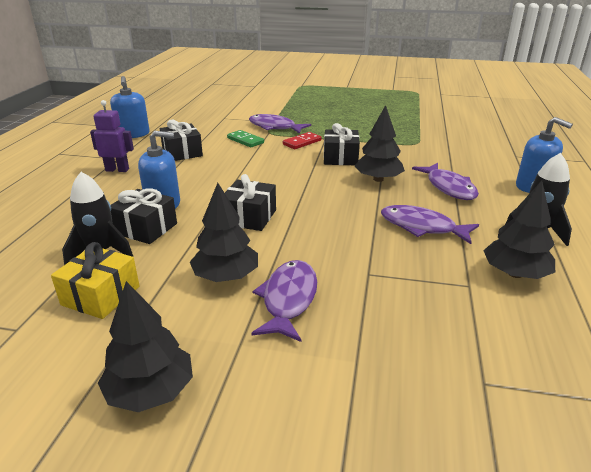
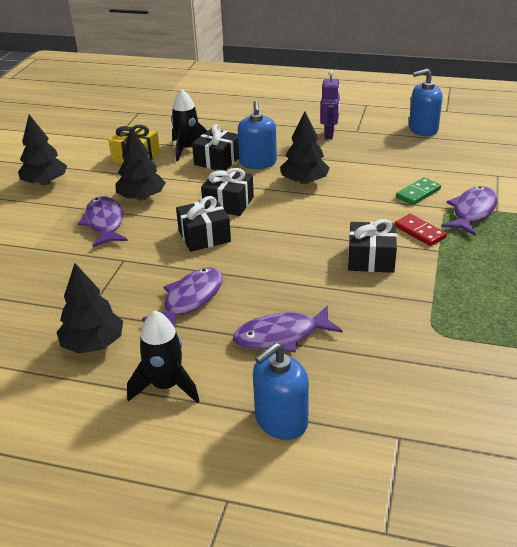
camera: 95 degrees right, 5 degrees up
black gift [160,120,203,161] -> black gift moved to [176,196,231,252]
purple fish [251,260,317,342] -> purple fish turned 120 degrees counterclockwise [77,196,128,247]
black tree [354,105,405,182] -> black tree moved to [280,112,330,184]

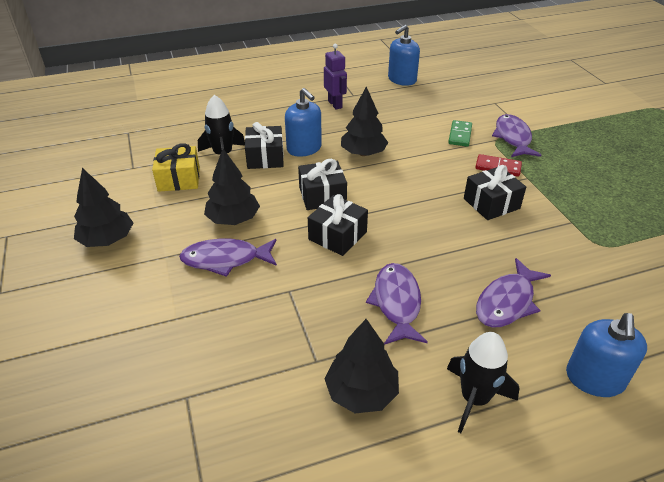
camera: 35 degrees left, 5 degrees up
purple fish [77,196,128,247] -> purple fish turned 45 degrees counterclockwise [179,239,277,277]

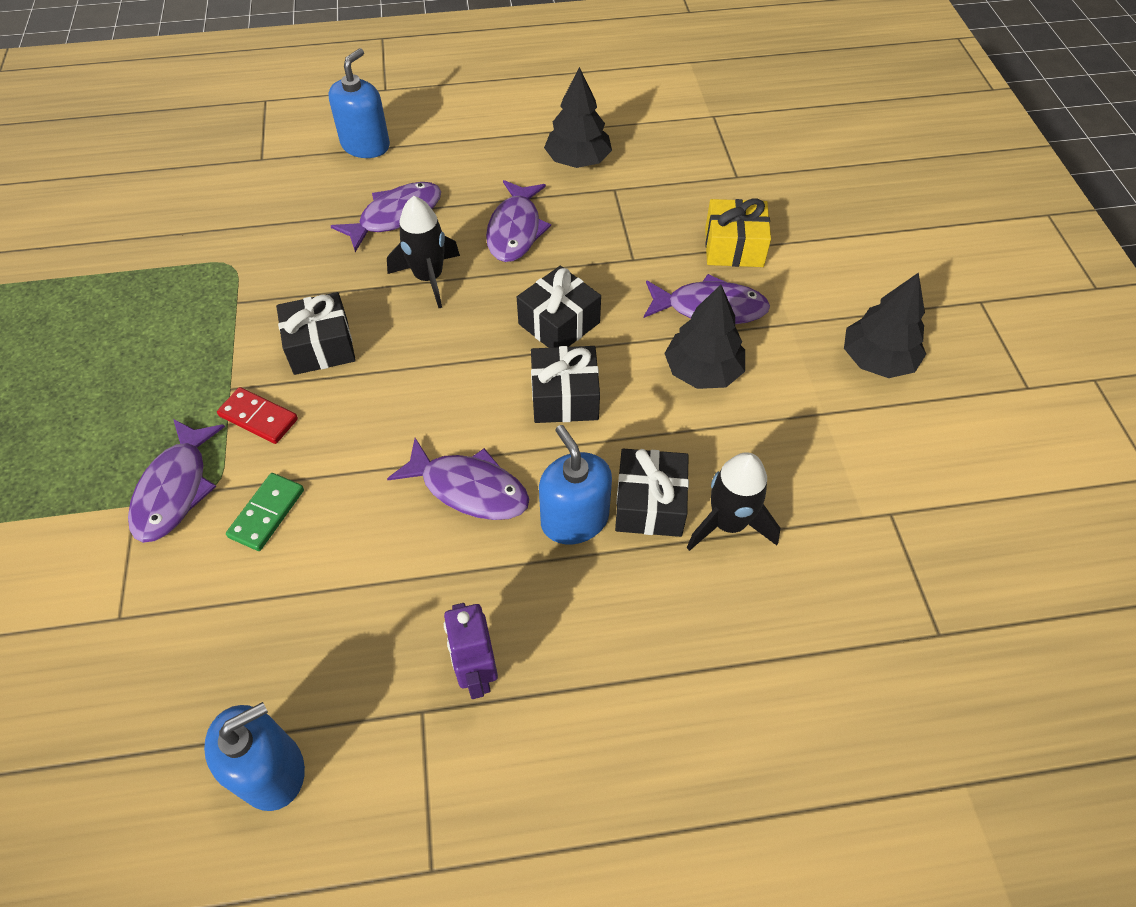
camera: 170 degrees left, 15 degrees up
yellow gift [152,143,200,192] -> yellow gift moved to [705,199,771,267]
black tree [341,87,388,156] -> purple fish [387,438,529,520]
black rocket [447,332,519,433] -> black rocket moved to [387,196,460,308]

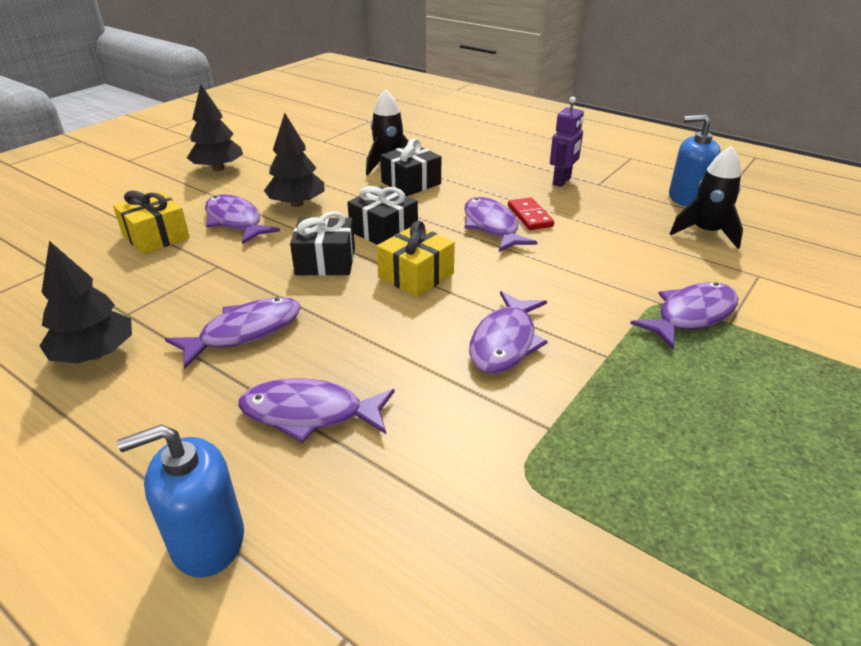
camera: 135 degrees left, 20 degrees down
red domino [217,387,298,444] -> red domino moved to [508,197,554,230]
green domino [226,473,304,551] -> none
black gift [276,292,356,375] -> purple fish [469,291,548,374]
black rocket [387,196,460,308] -> black rocket moved to [670,146,743,249]
blue soap dispenser [539,425,612,544] -> none
none -> yellow gift [376,221,455,297]

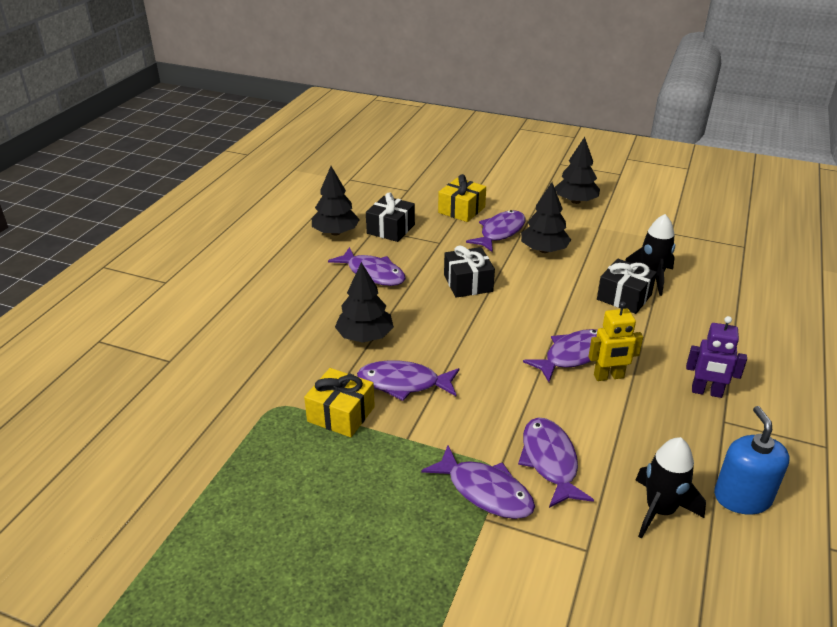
camera: 75 degrees right, 0 degrees up
blue soap dispenser [117,424,244,577] -> none
purple fish [238,379,395,443] -> purple fish moved to [518,418,594,508]
black gift [347,186,418,245] -> black gift moved to [366,192,415,242]
yellow gift [376,221,455,297] -> yellow gift moved to [304,368,375,437]
red domino [508,197,554,230] -> yellow robot [588,301,643,381]
none -> black tree [335,262,394,343]

